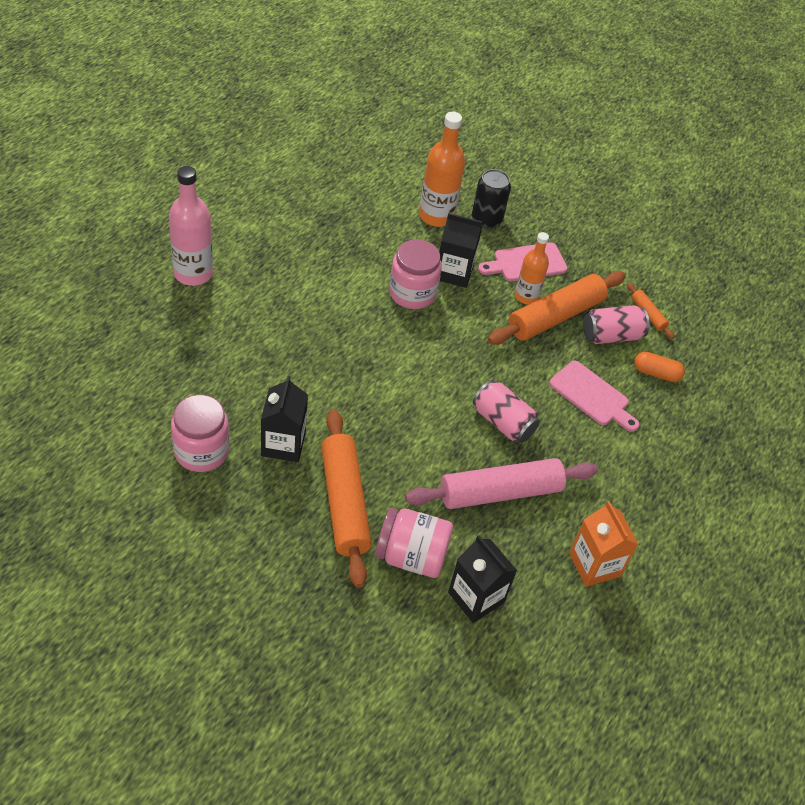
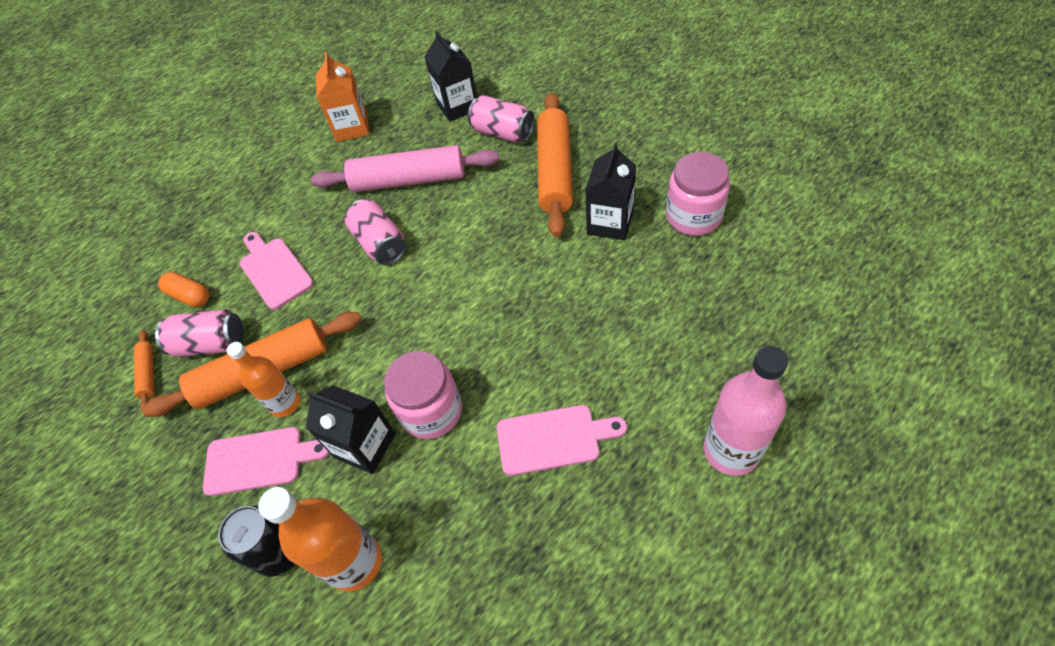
camera: 155 degrees left, 5 degrees up
pink jar [375,508,453,578] -> pink can [468,95,535,143]
none -> pink cutting board [497,405,627,476]

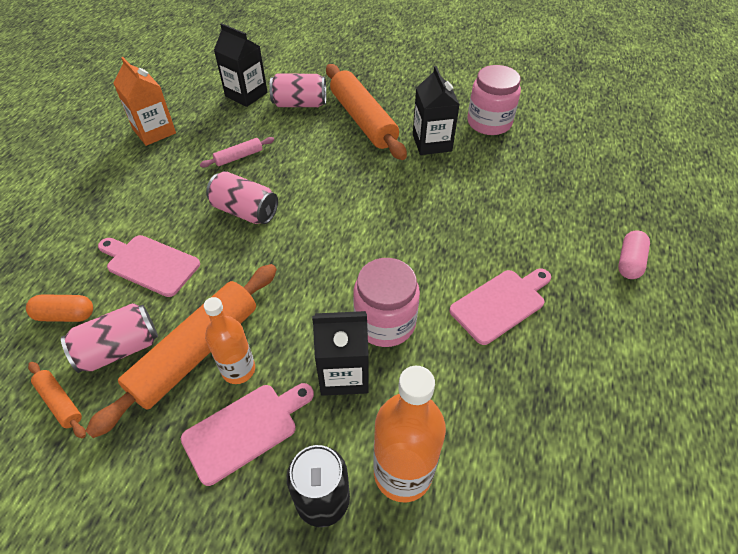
camera: 35 degrees left, 5 degrees down
pink rolling pin [311,145,499,192] -> pink rolling pin [200,137,274,168], size x0.45
pink bottle [704,346,788,476] -> pink capsule [618,230,650,279]

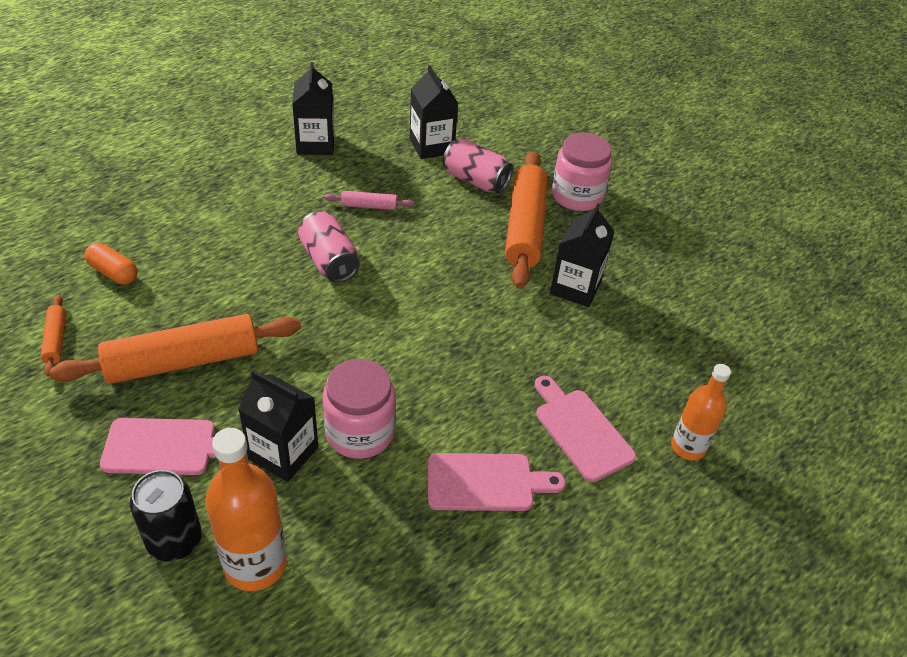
camera: 30 degrees right, 5 degrees down
pink can [61,303,158,373] -> none
pink cutting board [98,235,200,297] -> pink cutting board moved to [535,376,636,482]
orange carton [113,57,176,146] -> black carton [292,62,334,155]
orange bottle [204,297,255,384] -> orange bottle moved to [671,364,731,460]
pink jar [468,65,521,135] -> pink jar moved to [552,133,612,211]
pink capsule [618,230,650,279] -> none

